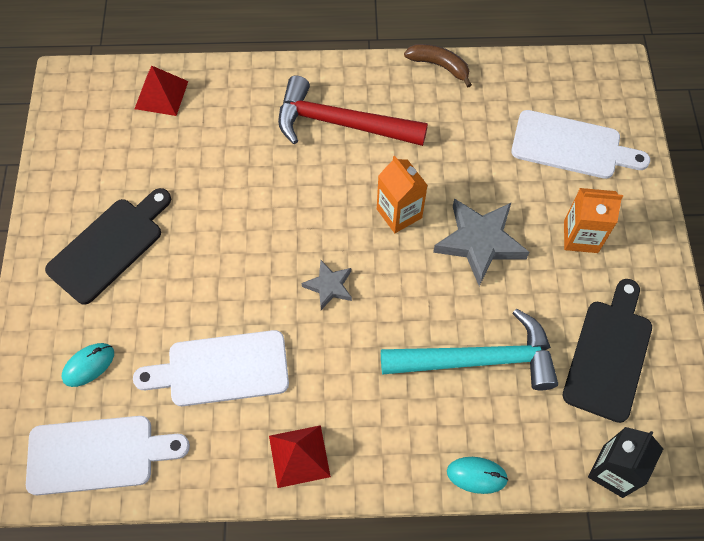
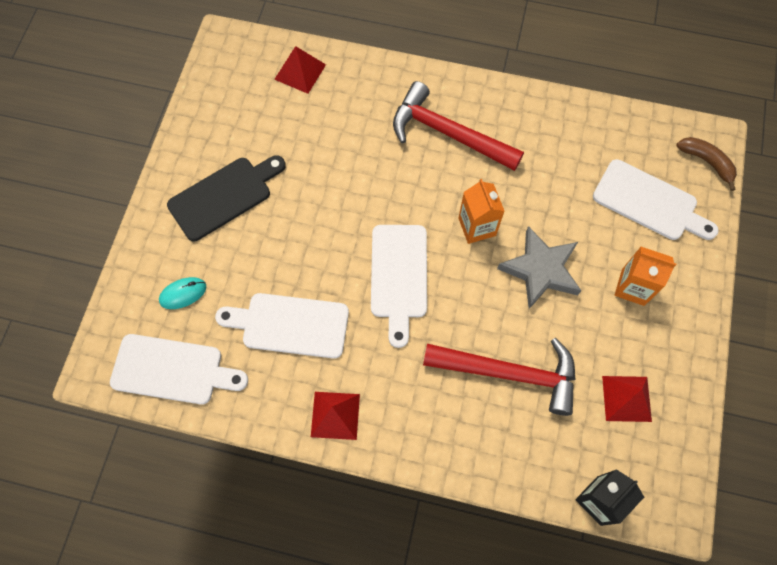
camera: 15 degrees right, 5 degrees up
grey star [302,260,352,310] -> white cutting board [371,225,427,348]
turquoise hammer [381,309,558,390] -> red hammer [423,338,576,416]
brown banana [404,44,472,88] -> brown banana moved to [676,137,737,191]
turquoise mouse [447,457,509,494] -> none
black cutting board [563,279,652,423] -> red pyramid [602,376,652,422]

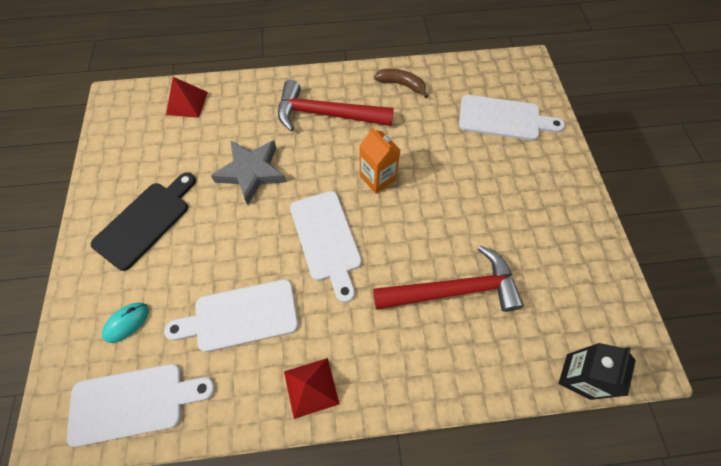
camera: 20 degrees left, 5 degrees down
grey star [497,226,581,309] -> grey star moved to [211,140,287,205]
red pyramid [602,376,652,422] -> none
orange carton [615,246,676,306] -> none
brown banana [676,137,737,191] -> brown banana moved to [374,69,428,99]

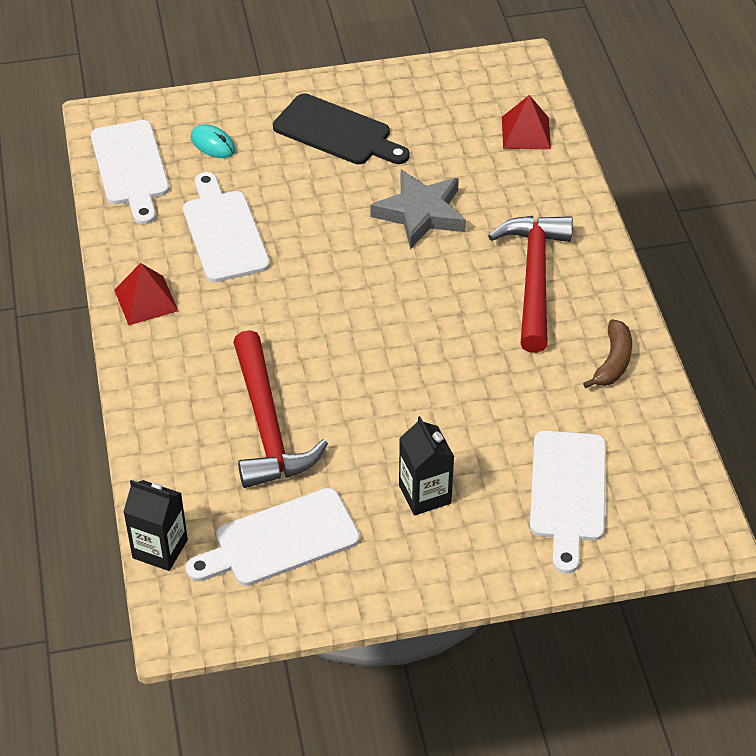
camera: 85 degrees right, 15 degrees down
white cutting board [290,191,362,303] -> white cutting board moved to [186,488,360,586]
orange carton [359,127,400,194] -> none
none -> black carton [399,416,454,515]

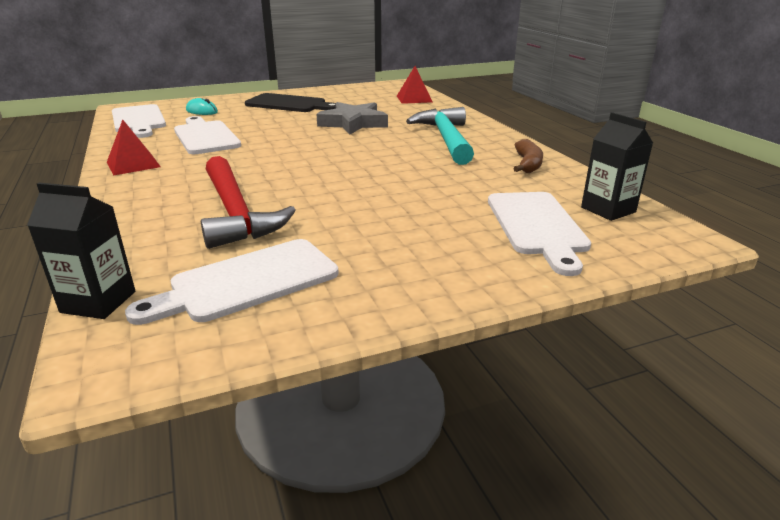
camera: 10 degrees left, 20 degrees down
black carton [399,416,454,515] -> black carton moved to [581,112,653,221]
red hammer [488,216,573,353] -> turquoise hammer [406,107,474,165]

